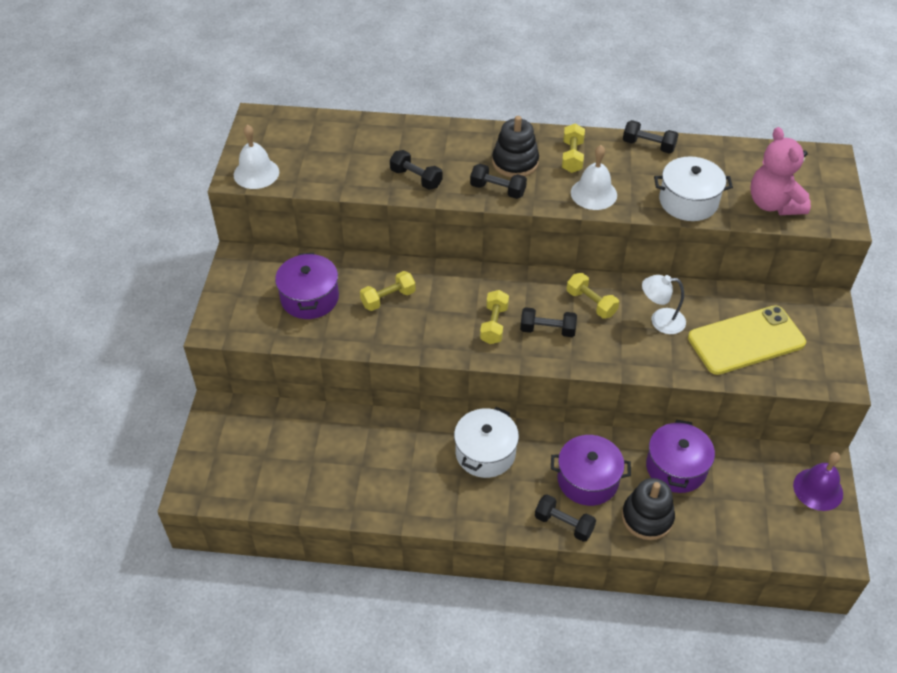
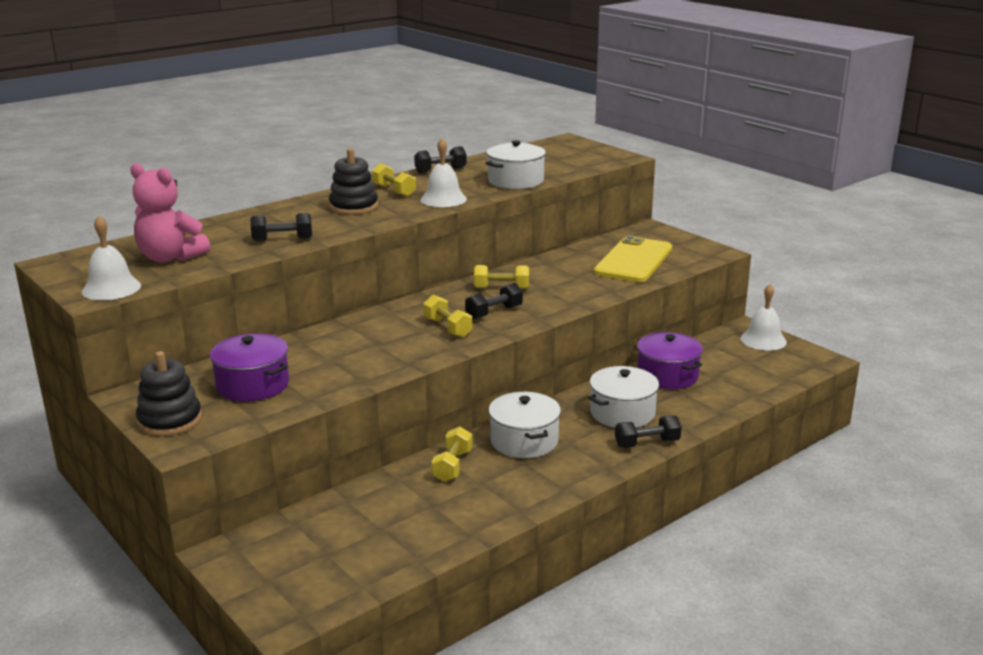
camera: 45 degrees left, 25 degrees down
yellow dumbbell [360,271,416,311] -> yellow dumbbell moved to [431,427,472,482]
black dumbbell [470,164,527,199] -> none
purple pot [551,435,631,506] -> white pot [588,366,659,428]
black stacking toy [622,478,675,540] -> black stacking toy moved to [136,351,202,436]
white lamp [642,275,686,334] -> none
pink teddy bear [750,127,811,215] -> pink teddy bear moved to [130,163,210,263]
purple bell [793,452,843,511] -> white bell [740,284,787,351]

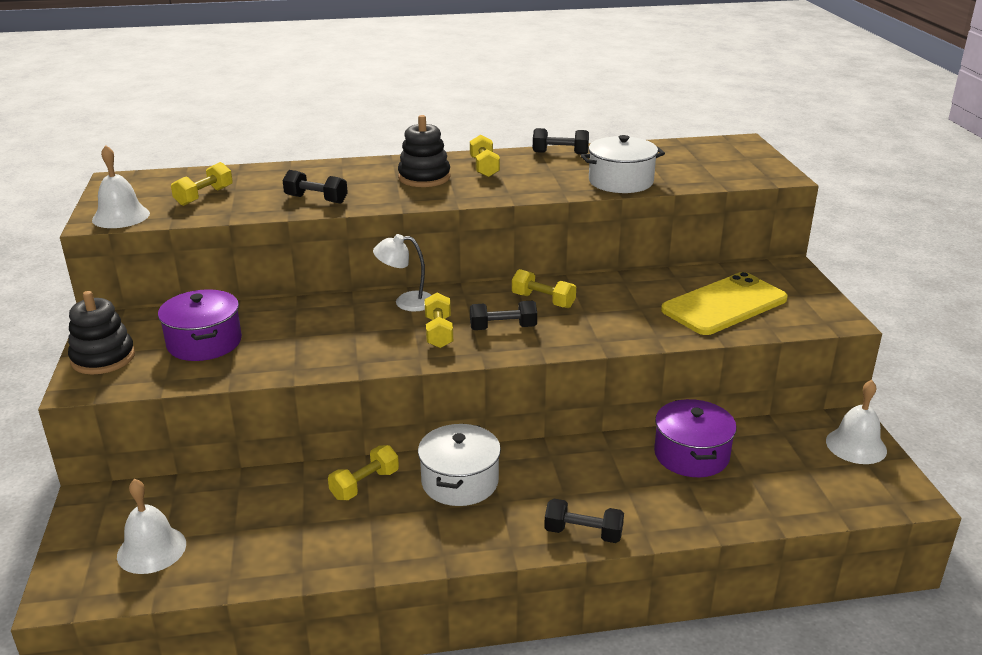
camera: 30 degrees right, 5 degrees up
pink teddy bear [130,163,210,263] -> yellow dumbbell [171,162,233,206]
white bell [421,138,467,207] -> white bell moved to [117,479,186,574]
white pot [588,366,659,428] -> none
none -> white lamp [373,234,431,312]

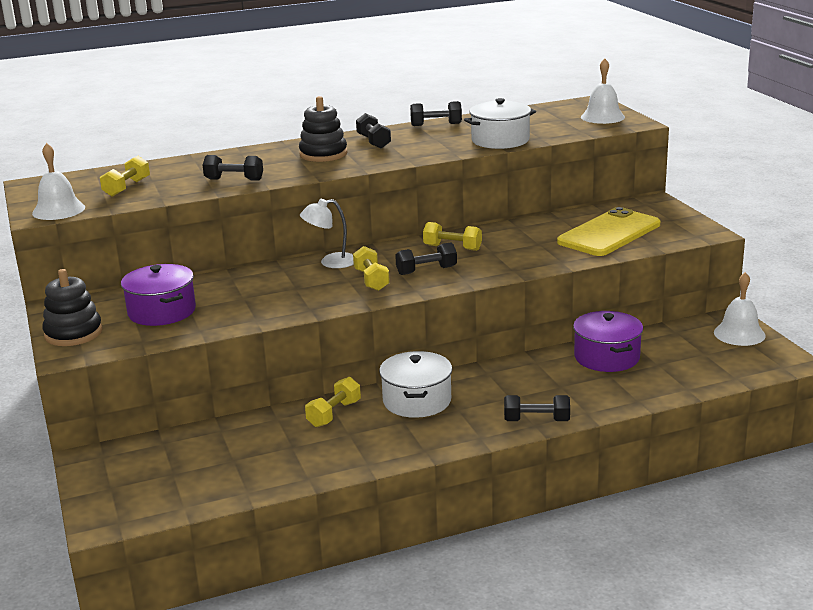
camera: 10 degrees left, 5 degrees down
white bell [117,479,186,574] -> white bell moved to [581,58,625,124]
yellow dumbbell [470,135,500,177] -> black dumbbell [356,113,391,149]

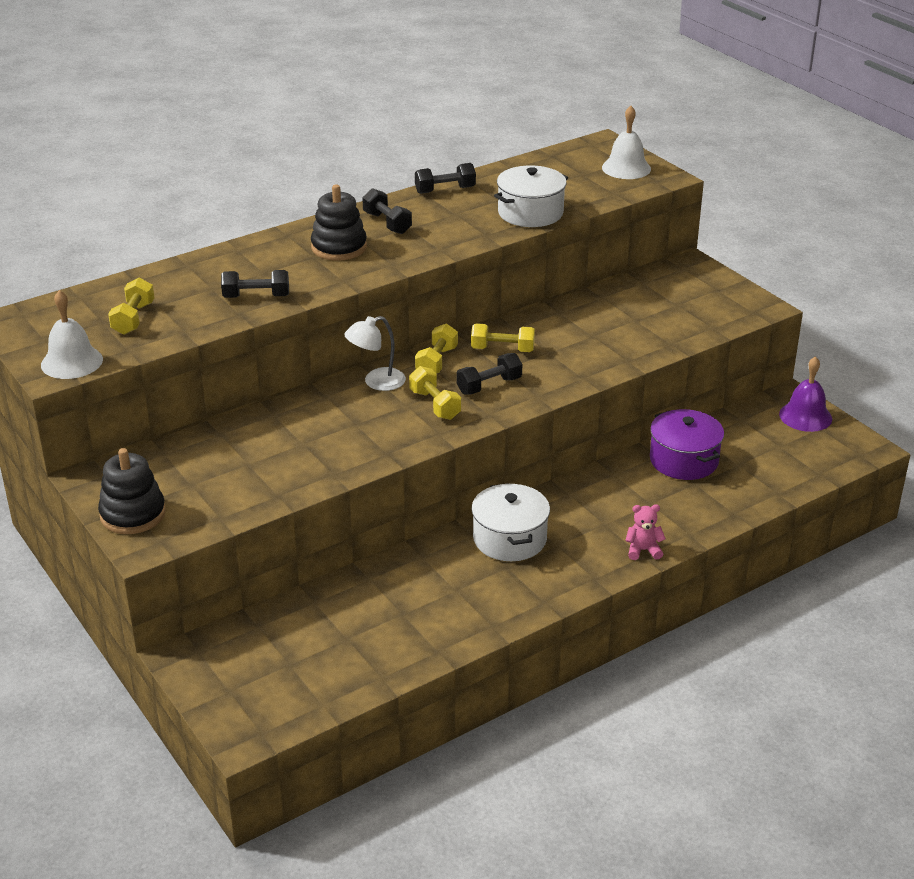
camera: 15 degrees left, 10 degrees up
purple pot [121,264,196,326] -> none
yellow dumbbell [305,377,361,427] -> yellow dumbbell moved to [415,323,458,373]
black dumbbell [504,395,570,421] -> pink teddy bear [625,504,666,560]
yellow phone [557,207,660,256] -> none
white bell [714,272,766,346] -> purple bell [779,356,832,432]

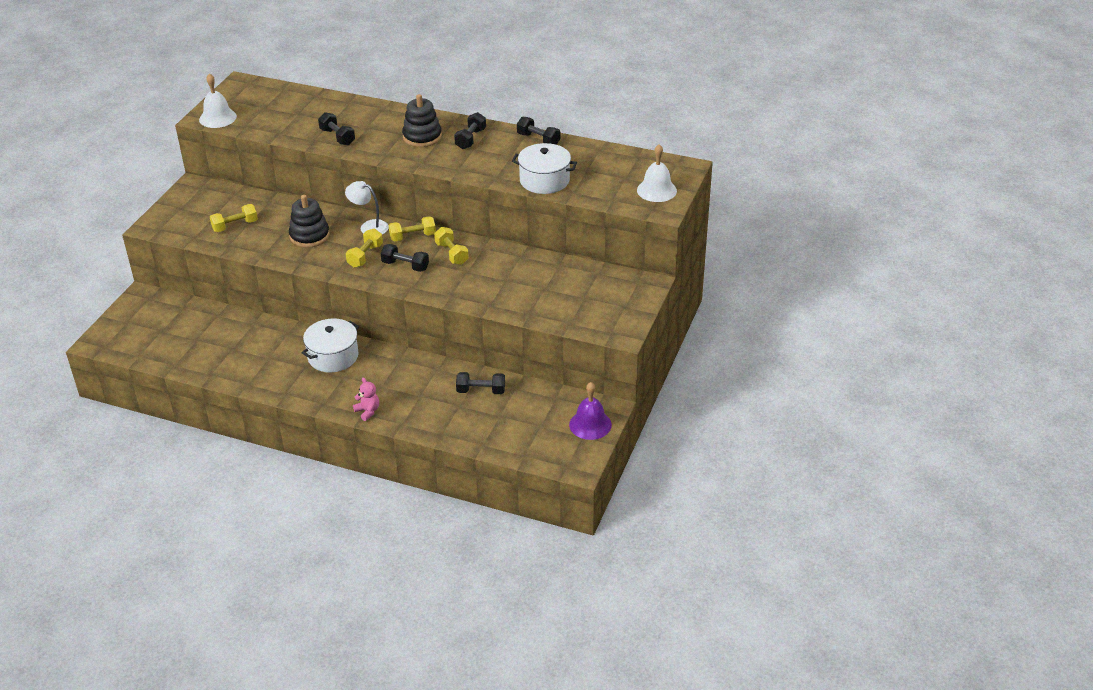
camera: 55 degrees right, 5 degrees up
black stacking toy [98,448,166,534] -> black stacking toy moved to [289,195,330,248]
yellow dumbbell [108,278,154,335] -> yellow dumbbell moved to [210,204,258,232]
purple pot [650,409,724,480] -> black dumbbell [456,372,505,394]

